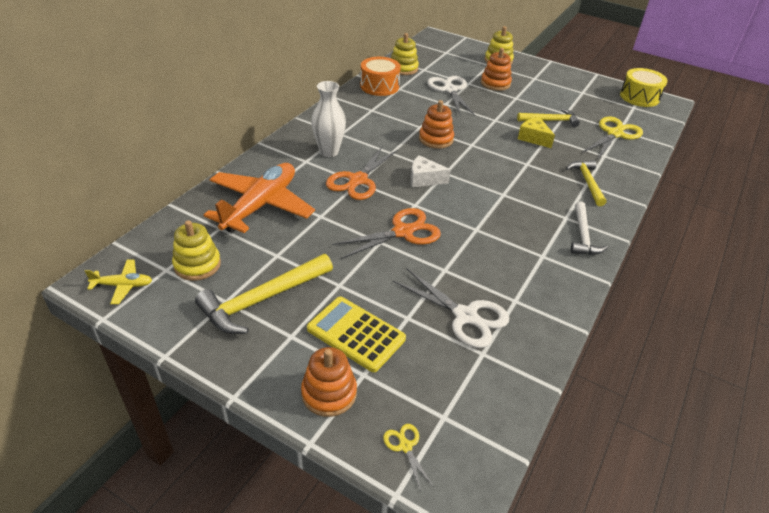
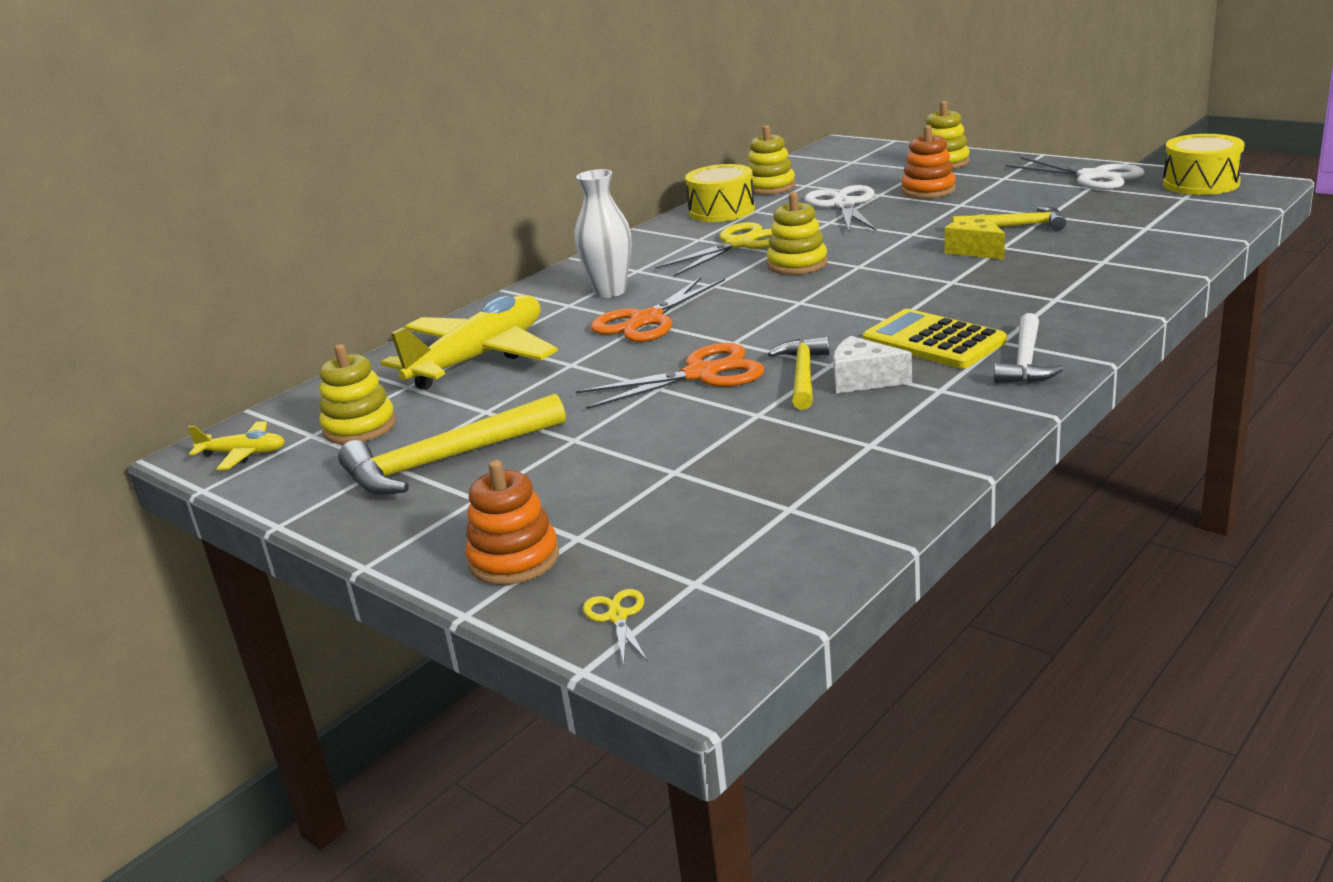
camera: 15 degrees right, 15 degrees down
orange plane [204,163,315,233] -> yellow plane [381,295,558,390]
yellow calculator [307,297,406,372] -> yellow calculator moved to [863,309,1007,368]
orange drum [360,57,401,96] -> yellow drum [685,164,755,222]
white scissors [393,269,509,348] -> white scissors moved to [1005,157,1145,190]
white cheese [411,155,451,187] -> white cheese moved to [833,336,912,393]
orange stacking toy [419,100,454,149] -> yellow stacking toy [767,192,828,275]
yellow hammer [566,160,606,206] -> yellow hammer moved to [768,336,830,410]
yellow scissors [582,116,643,159] -> yellow scissors moved to [655,222,772,276]

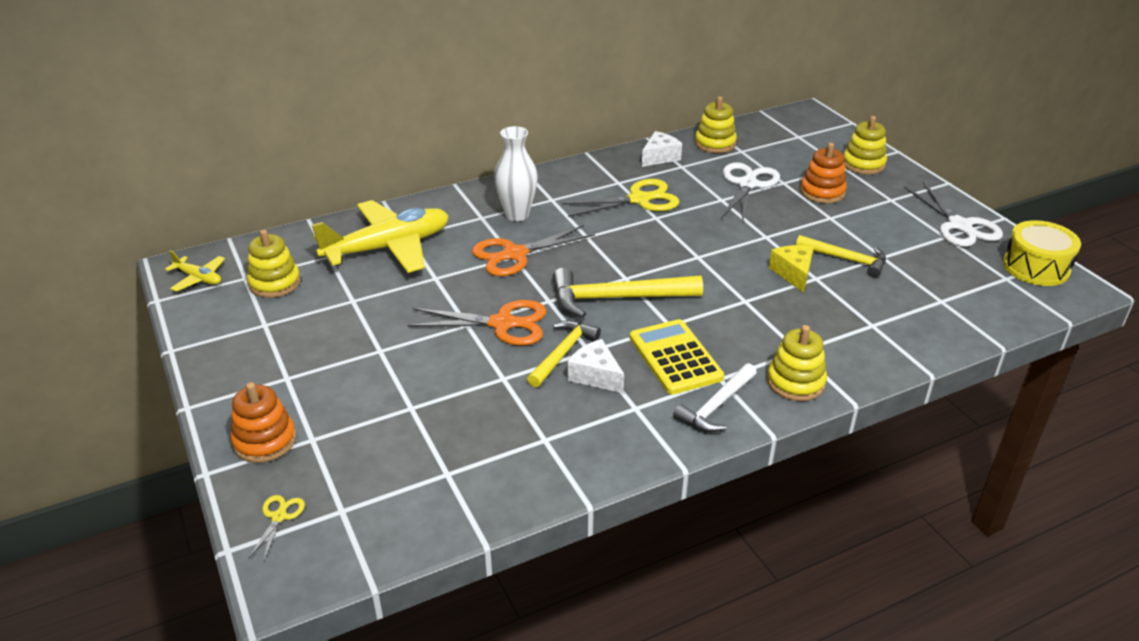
camera: 20 degrees right, 10 degrees up
yellow hammer [338,394,566,495] -> yellow hammer moved to [552,268,703,318]
yellow drum [685,164,755,222] -> white cheese [642,131,682,167]
yellow stacking toy [767,192,828,275] -> yellow stacking toy moved to [767,325,827,401]

